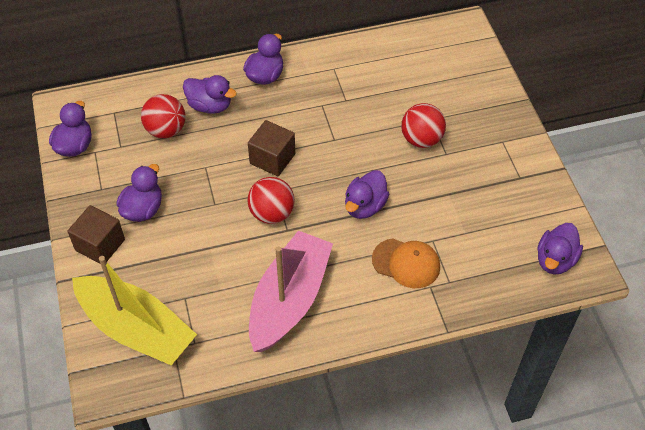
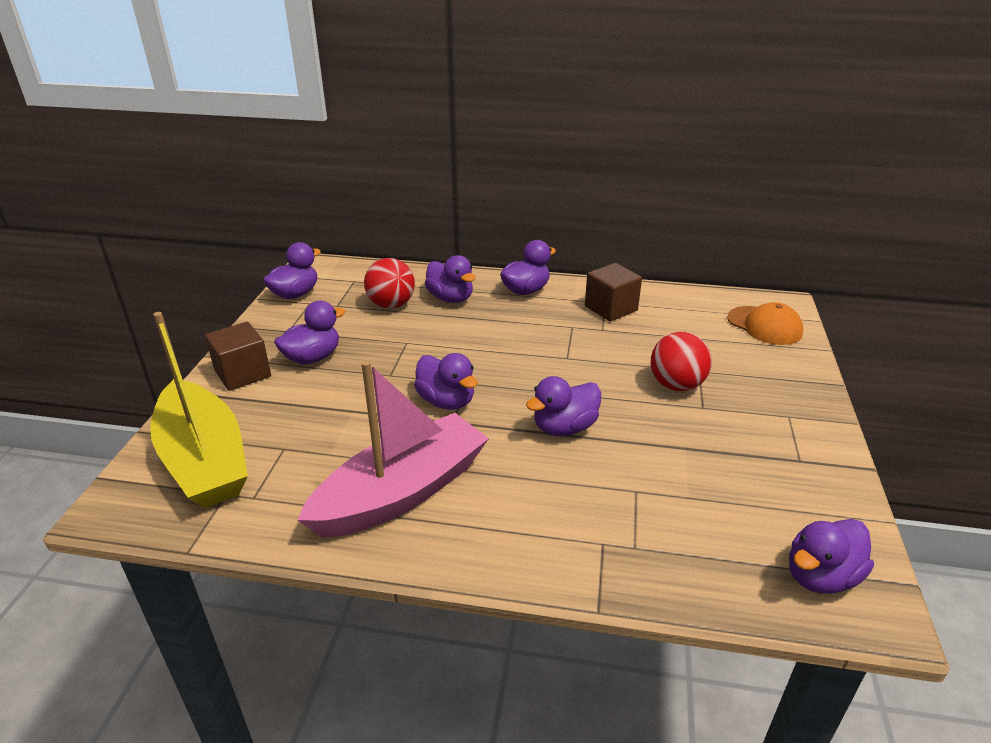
camera: 25 degrees right, 20 degrees down
red ball [247,177,295,224] -> purple duck [414,353,478,410]
brown cube [248,120,295,176] -> brown cube moved to [585,263,642,322]
orange cap [372,238,440,288] -> orange cap moved to [727,302,803,345]

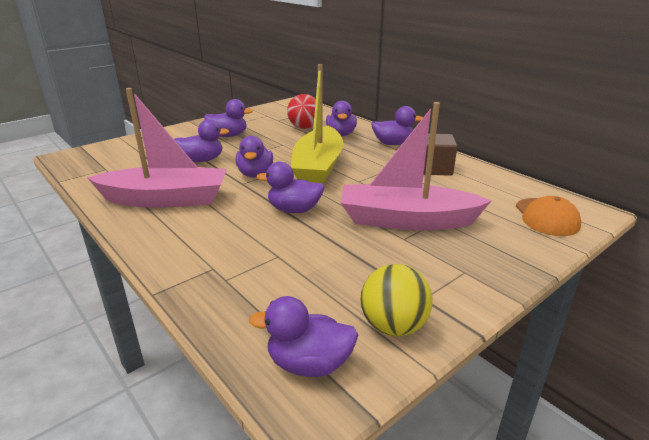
camera: 40 degrees right, 5 degrees down
yellow boat [150,312,248,508] -> yellow boat moved to [291,64,344,184]
brown cube [205,322,271,391] -> none
purple duck [263,242,321,299] -> purple duck moved to [174,119,229,162]
red ball [651,332,712,391] -> pink boat [341,102,491,230]
none -> yellow ball [360,264,433,337]

